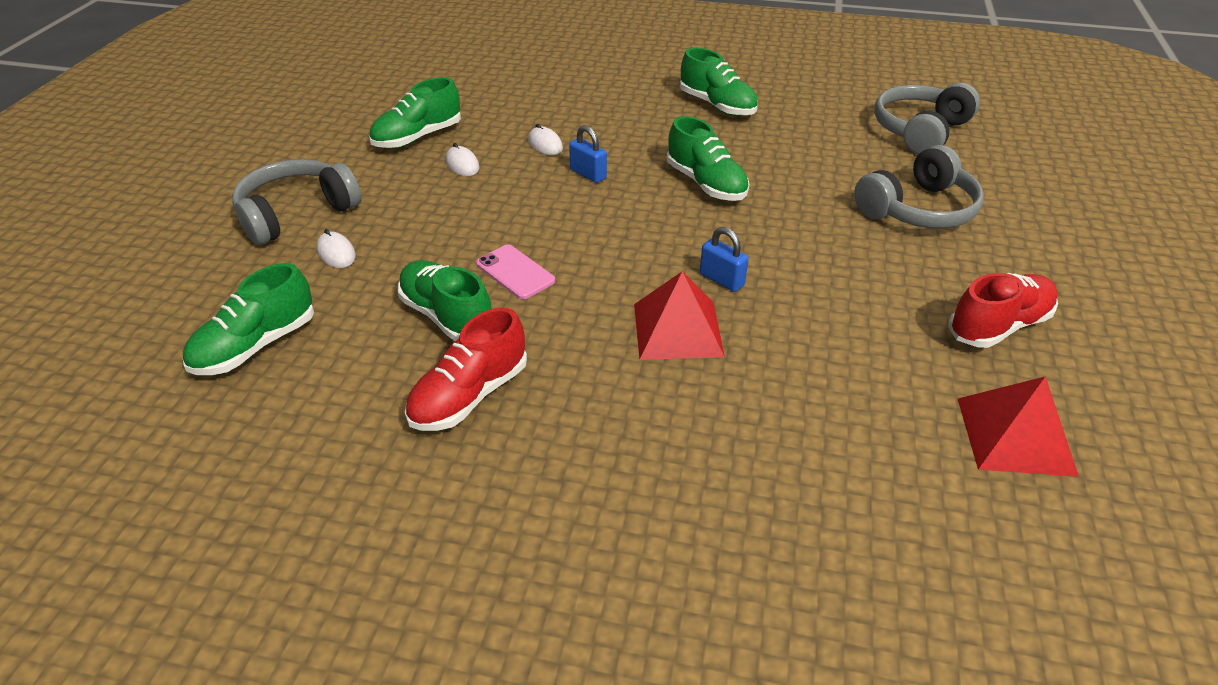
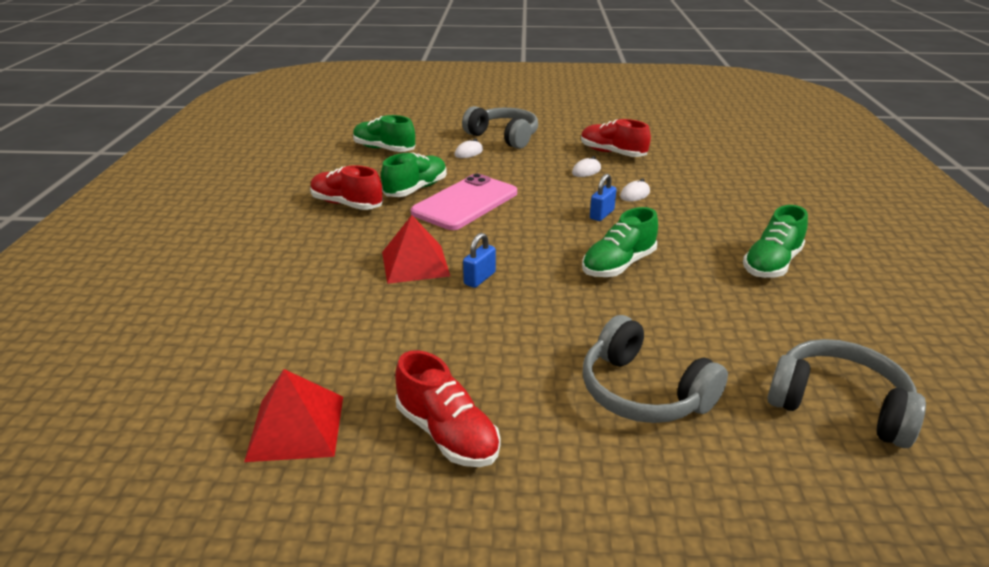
camera: 80 degrees right, 10 degrees down
green shoe [369,77,461,148] -> red shoe [581,119,651,157]
pink phone [476,245,555,299] -> pink phone [411,174,517,230], size x1.94

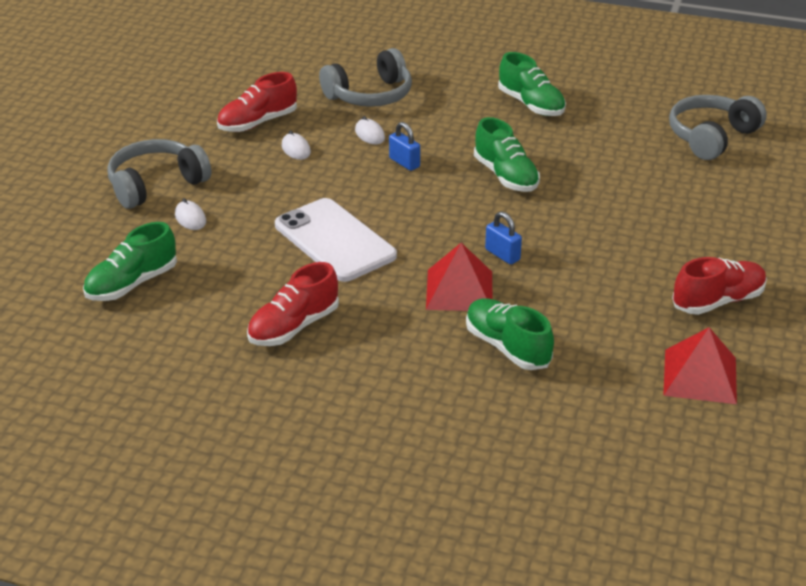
camera: 75 degrees left, 5 degrees up
green shoe [381,152,447,197] -> green shoe moved to [466,298,554,370]
pink phone [411,174,517,230] -> white phone [275,198,397,282]
grey headphones [583,315,728,423] -> grey headphones moved to [319,48,412,107]

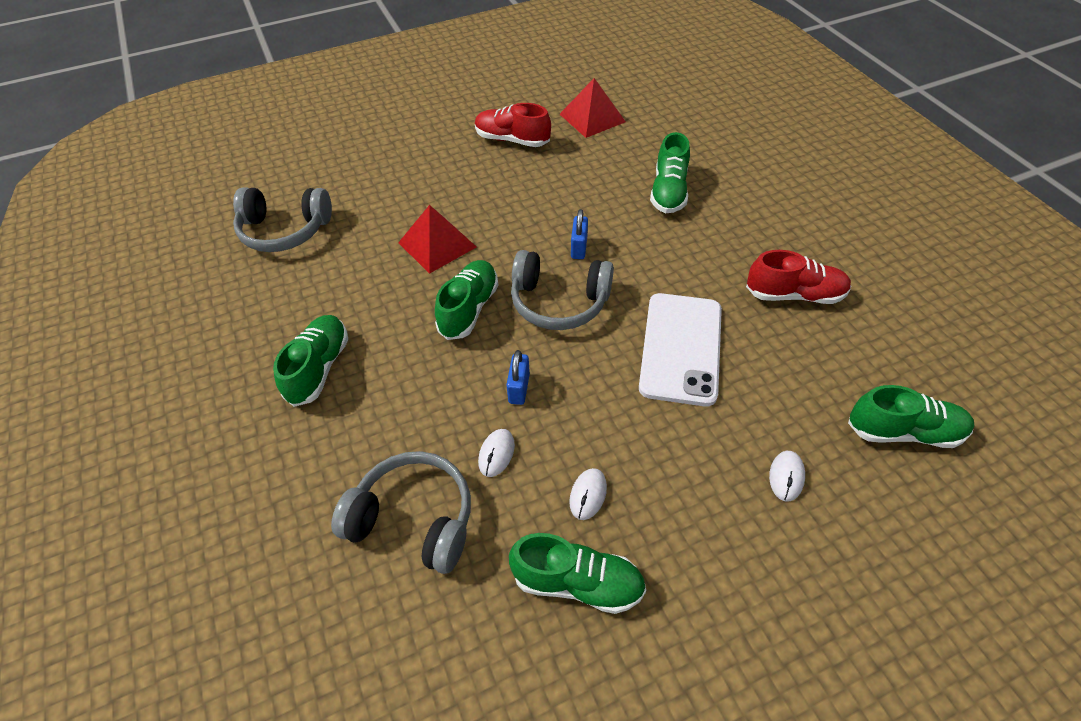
camera: 130 degrees left, 15 degrees up
grey headphones [107,139,212,209] -> grey headphones moved to [511,250,614,330]
red shoe [217,72,297,132] -> green shoe [509,533,646,614]
red pyramid [426,243,492,311] -> red pyramid moved to [398,205,476,274]

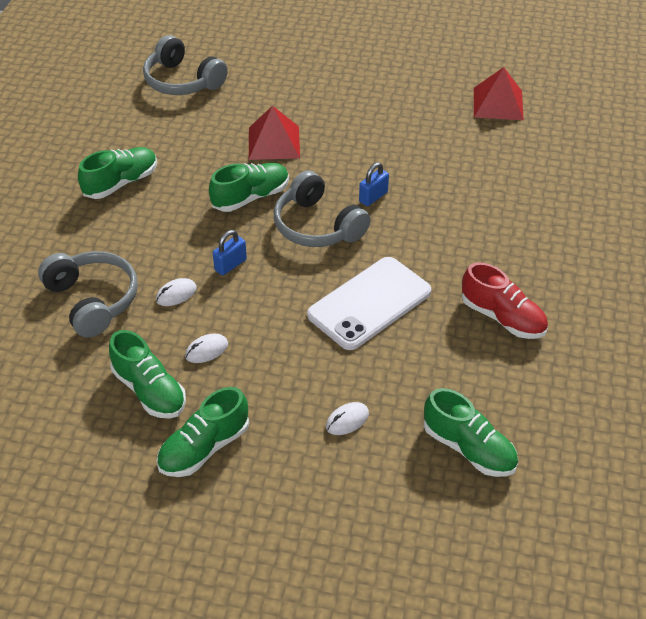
camera: 35 degrees right, 5 degrees down
red shoe [475,103,551,147] -> none
green shoe [650,132,690,213] -> green shoe moved to [156,387,249,477]

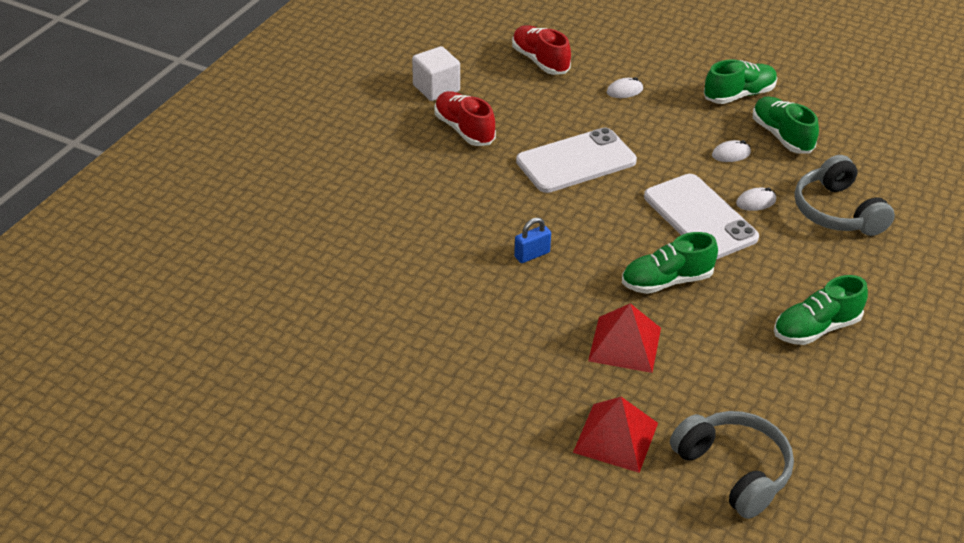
camera: 165 degrees left, 5 degrees down
blue padlock [213,230,247,275] -> white phone [644,174,759,259]
grey headphones [274,171,371,247] -> none
green shoe [424,388,518,477] -> red shoe [512,25,571,75]
red pyramid [474,67,524,120] -> red pyramid moved to [573,397,658,473]
none -> white cube [412,46,460,101]

